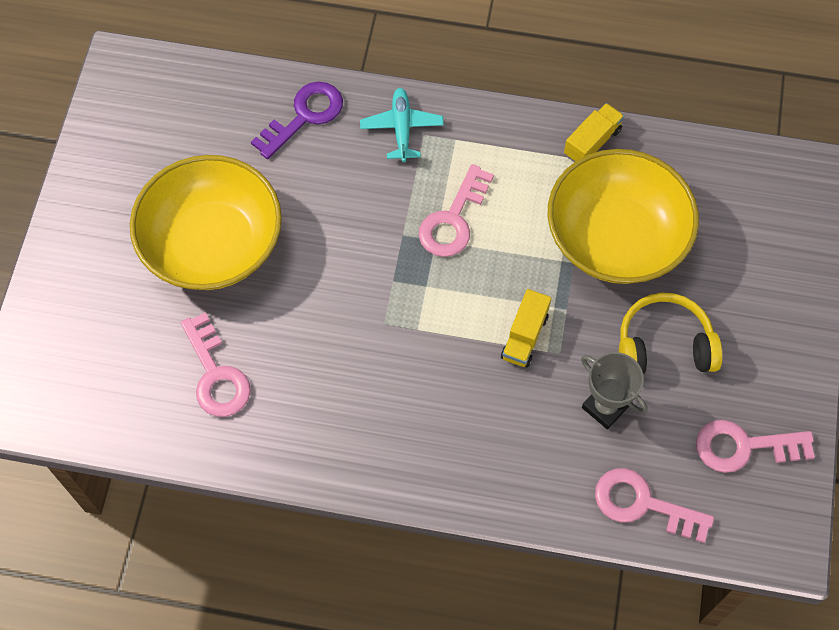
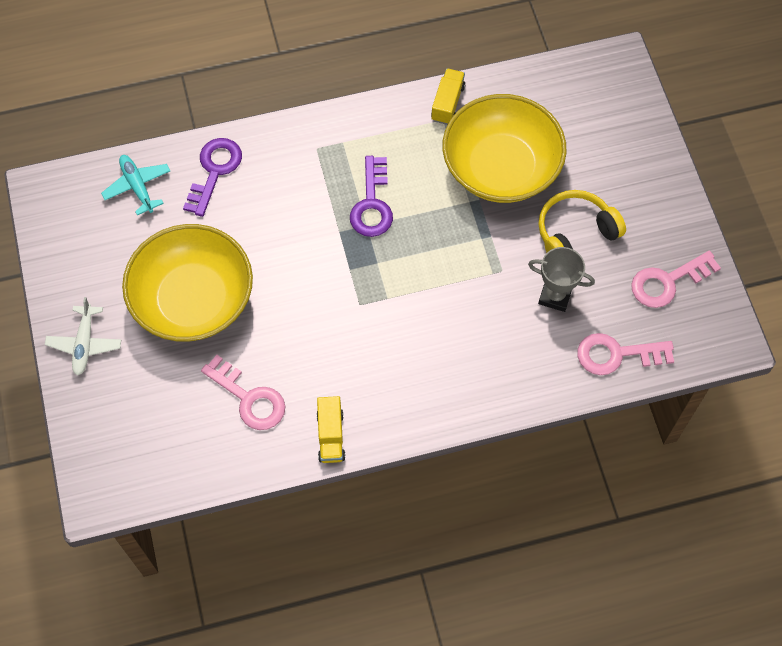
camera: 25 degrees left, 0 degrees up
turquoise plane [360,88,444,162] -> turquoise plane moved to [101,155,170,215]
pink key [419,164,494,257] -> purple key [350,156,393,237]
yellow truck [501,289,551,368] -> yellow truck moved to [316,396,346,463]
none -> white plane [45,297,121,376]

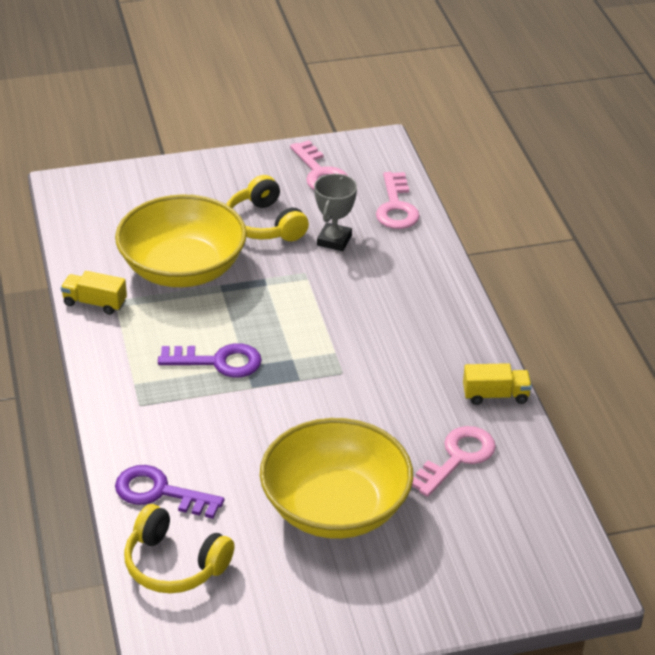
camera: 90 degrees left, 25 degrees down
white plane [45,297,121,376] -> none
turquoise plane [101,155,170,215] -> yellow headphones [124,504,235,593]

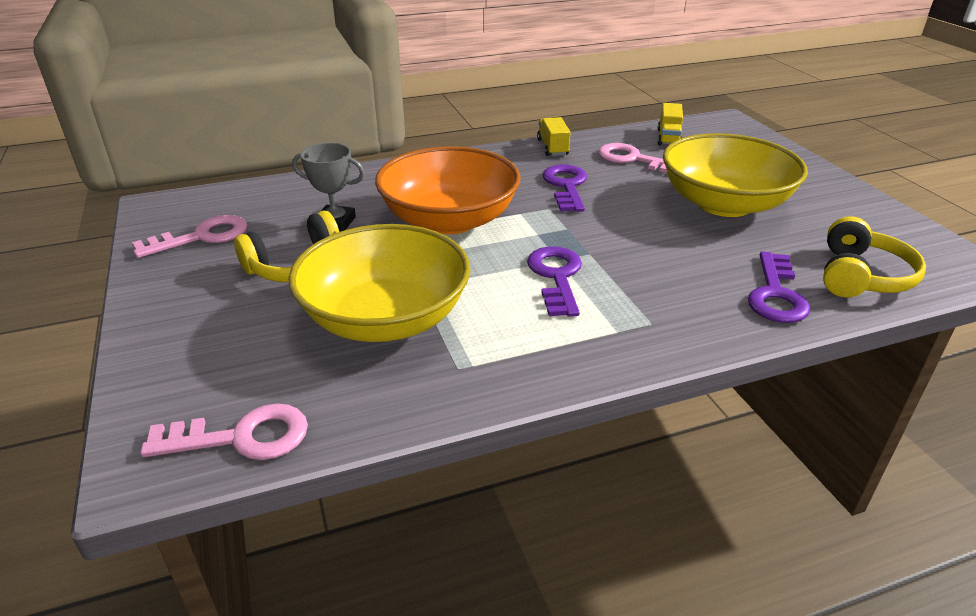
camera: 95 degrees left, 5 degrees down
yellow truck [61,271,127,315] -> yellow truck moved to [657,103,683,145]
pink key [376,172,420,229] -> pink key moved to [140,403,308,460]
none -> orange bowl [375,146,521,234]
none -> purple key [542,164,587,212]

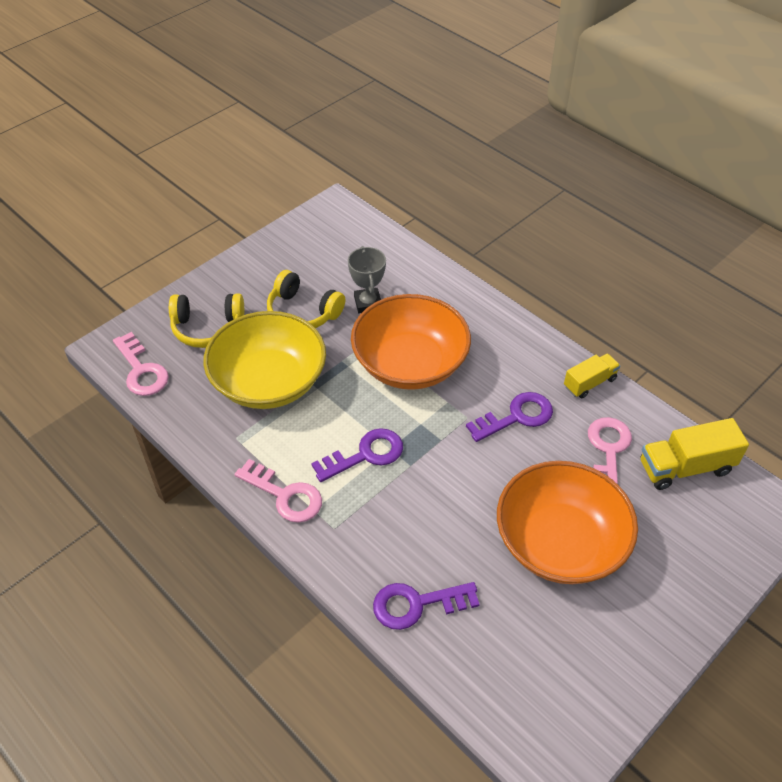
camera: 65 degrees right, 15 degrees up
pink key [132,215,247,258] -> pink key moved to [235,459,322,523]
yellow truck [657,103,683,145] -> yellow truck [641,418,749,490], size x1.57
yellow bowl [663,133,808,217] -> orange bowl [497,461,638,584]
yellow headphones [823,216,926,298] -> yellow headphones moved to [169,294,244,348]

